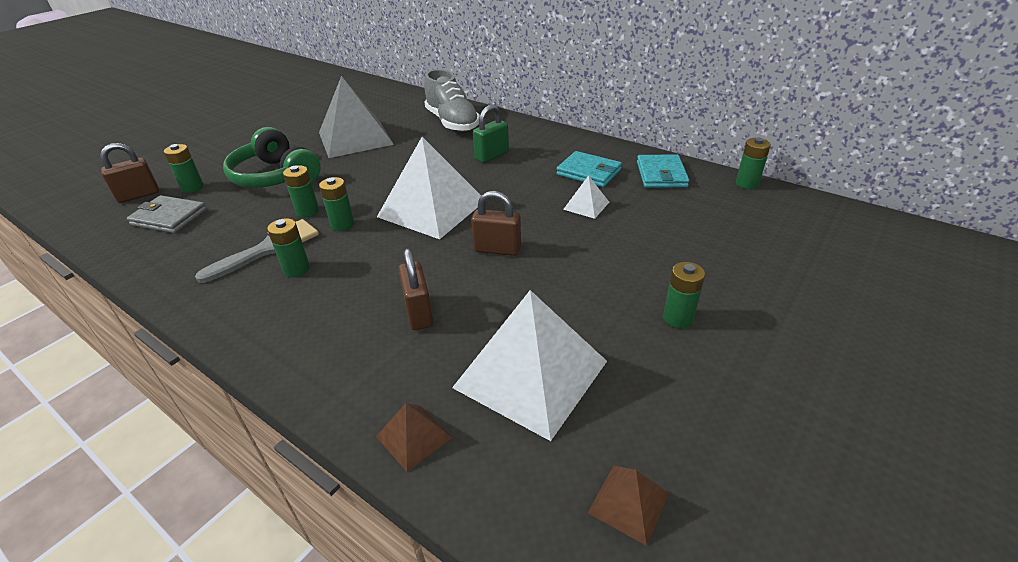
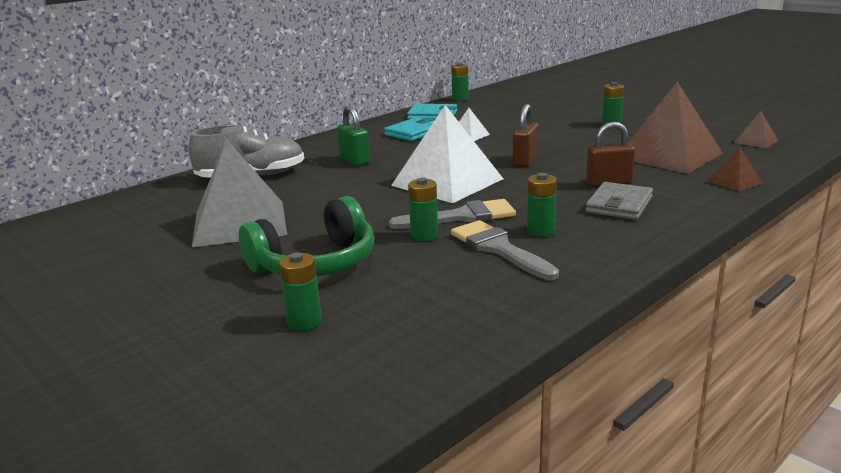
camera: 80 degrees left, 15 degrees down
brown padlock [100,143,159,203] -> none
grey wallet [127,195,207,233] -> grey wallet moved to [586,182,653,220]
green battery [319,177,354,231] -> grey brush [389,199,516,229]
white pyramid [452,290,607,441] -> brown pyramid [628,82,723,174]

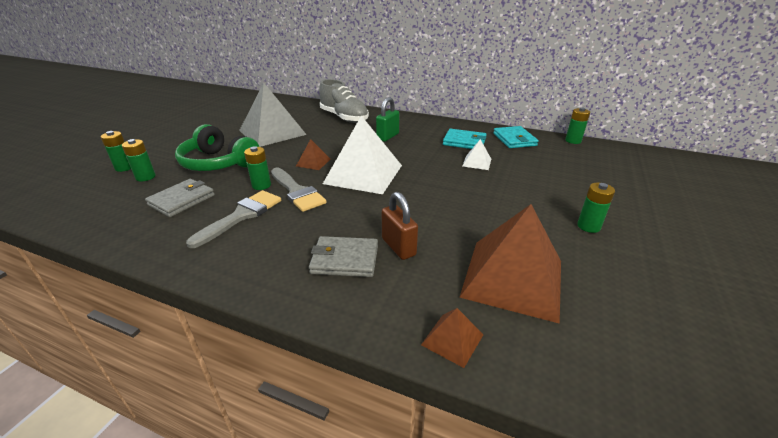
camera: 65 degrees right, 10 degrees up
brown padlock [513,104,539,167] -> none
green battery [527,173,557,237] -> green battery moved to [101,131,131,172]
brown pyramid [734,111,778,149] -> brown pyramid moved to [296,139,330,170]
none -> grey wallet [145,179,215,217]

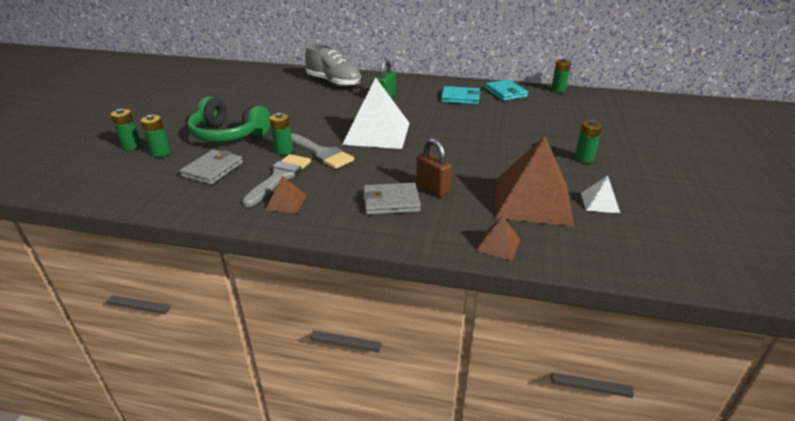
camera: 10 degrees left, 0 degrees up
grey pyramid [239,82,307,147] -> none
brown pyramid [296,139,330,170] -> brown pyramid moved to [266,175,307,213]
white pyramid [462,139,491,170] -> white pyramid moved to [581,176,620,213]

